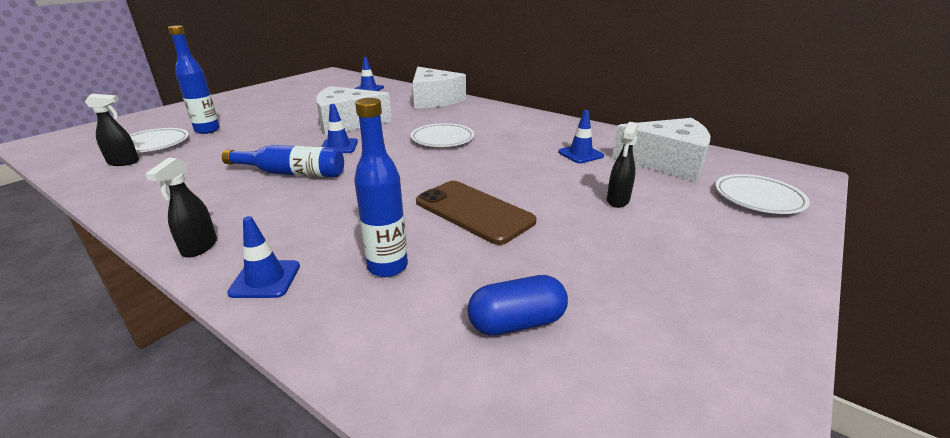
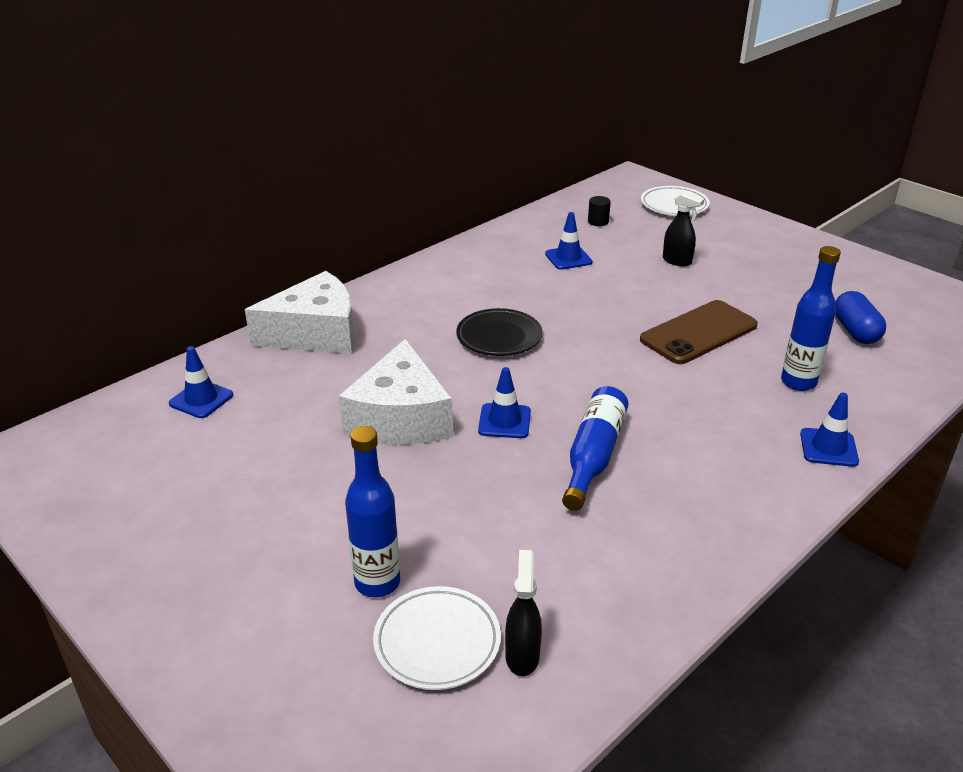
camera: 80 degrees left, 5 degrees up
black spray bottle [145,158,217,258] -> none
white plate [411,123,474,147] -> black plate [456,308,542,356]
white cheese [612,118,710,182] -> black cylinder [588,196,611,226]

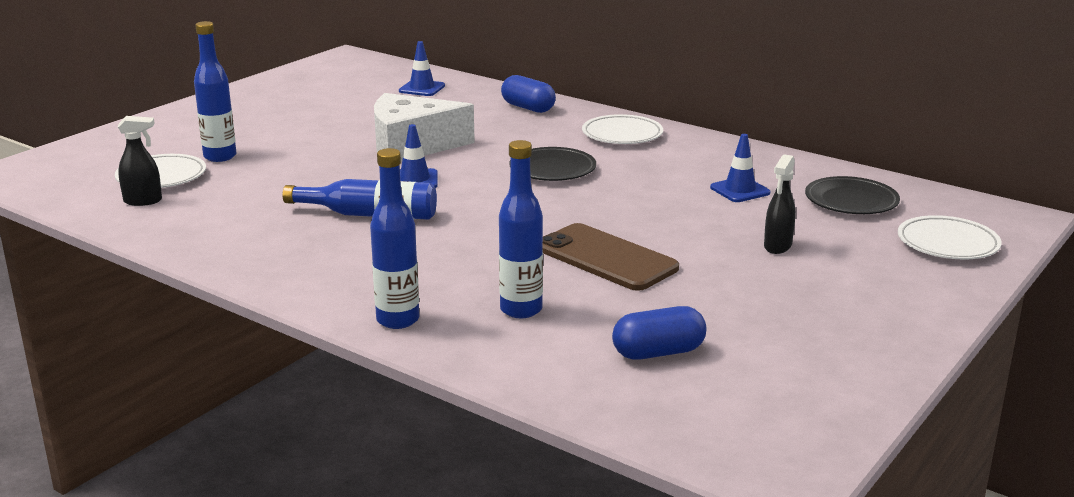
camera: 80 degrees right, 10 degrees down
white cheese [245,271,355,354] -> blue capsule [501,75,556,113]
black cylinder [588,196,611,226] -> black plate [805,176,900,214]
blue traffic cone [800,393,859,467] -> blue bottle [370,148,419,329]
none -> white plate [582,114,663,144]

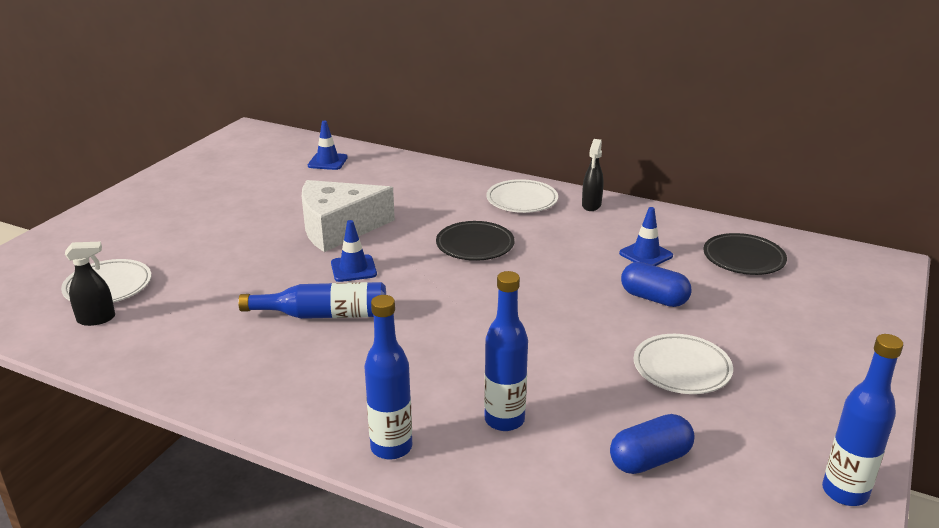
camera: 10 degrees left, 5 degrees up
blue bottle [194,21,236,162] -> blue bottle moved to [822,334,903,506]
blue capsule [501,75,556,113] -> blue capsule moved to [621,262,692,307]
brown phone [543,223,679,291] -> none
black spray bottle [764,154,795,254] -> black spray bottle moved to [582,139,604,211]
white plate [898,215,1002,259] -> white plate moved to [634,334,733,394]

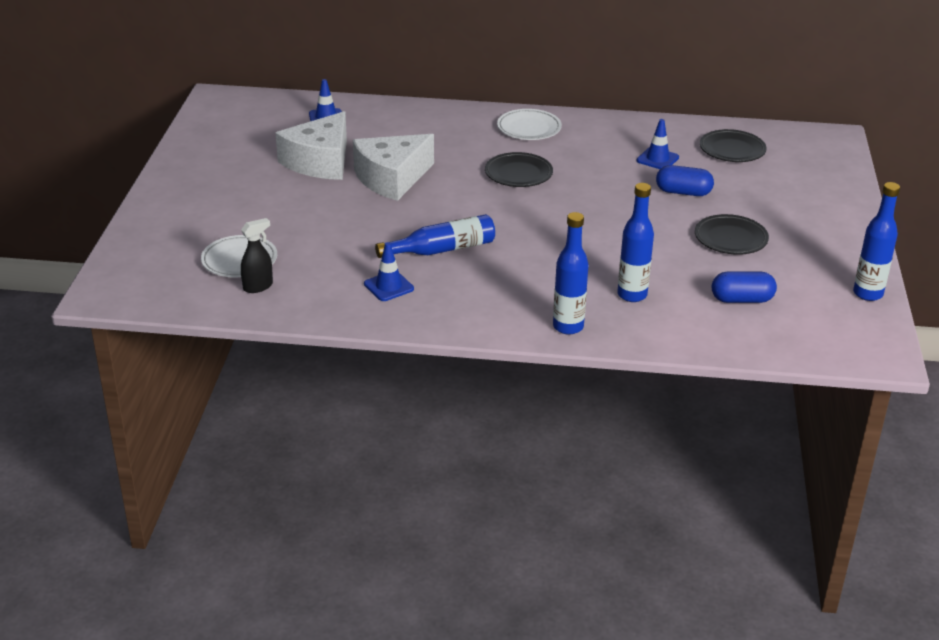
camera: 20 degrees left, 5 degrees up
blue traffic cone [331,220,377,282] -> blue traffic cone moved to [364,242,414,301]
black spray bottle [582,139,604,211] -> none
blue capsule [610,414,694,474] -> blue capsule turned 45 degrees clockwise [712,272,777,303]
white plate [634,334,733,394] -> black plate [695,214,769,255]
none -> white cheese [276,111,347,180]

